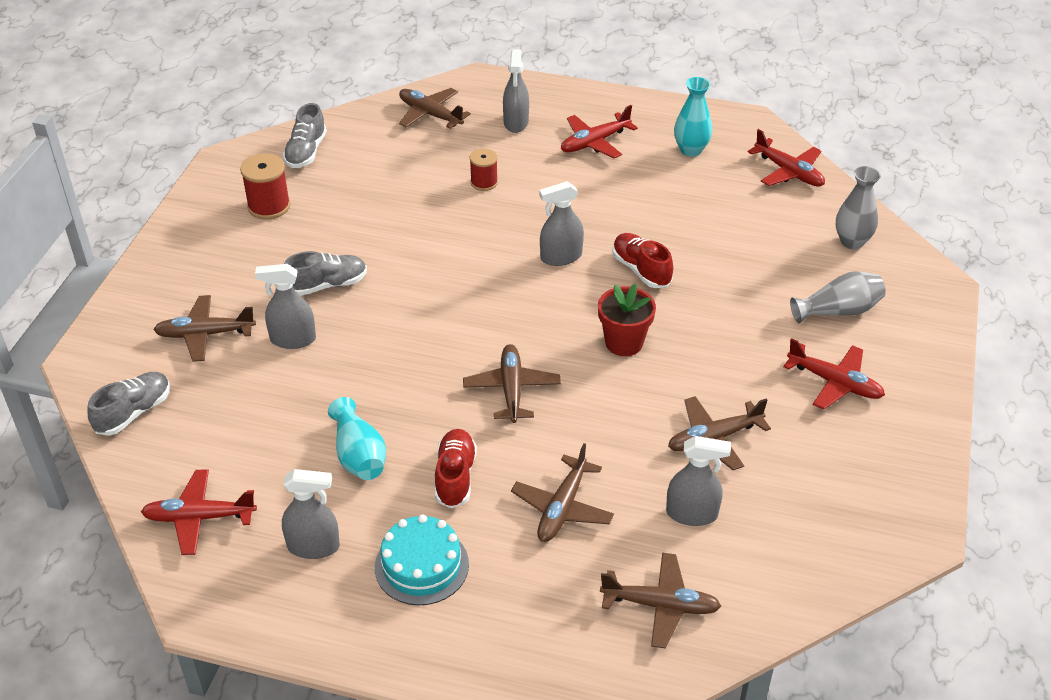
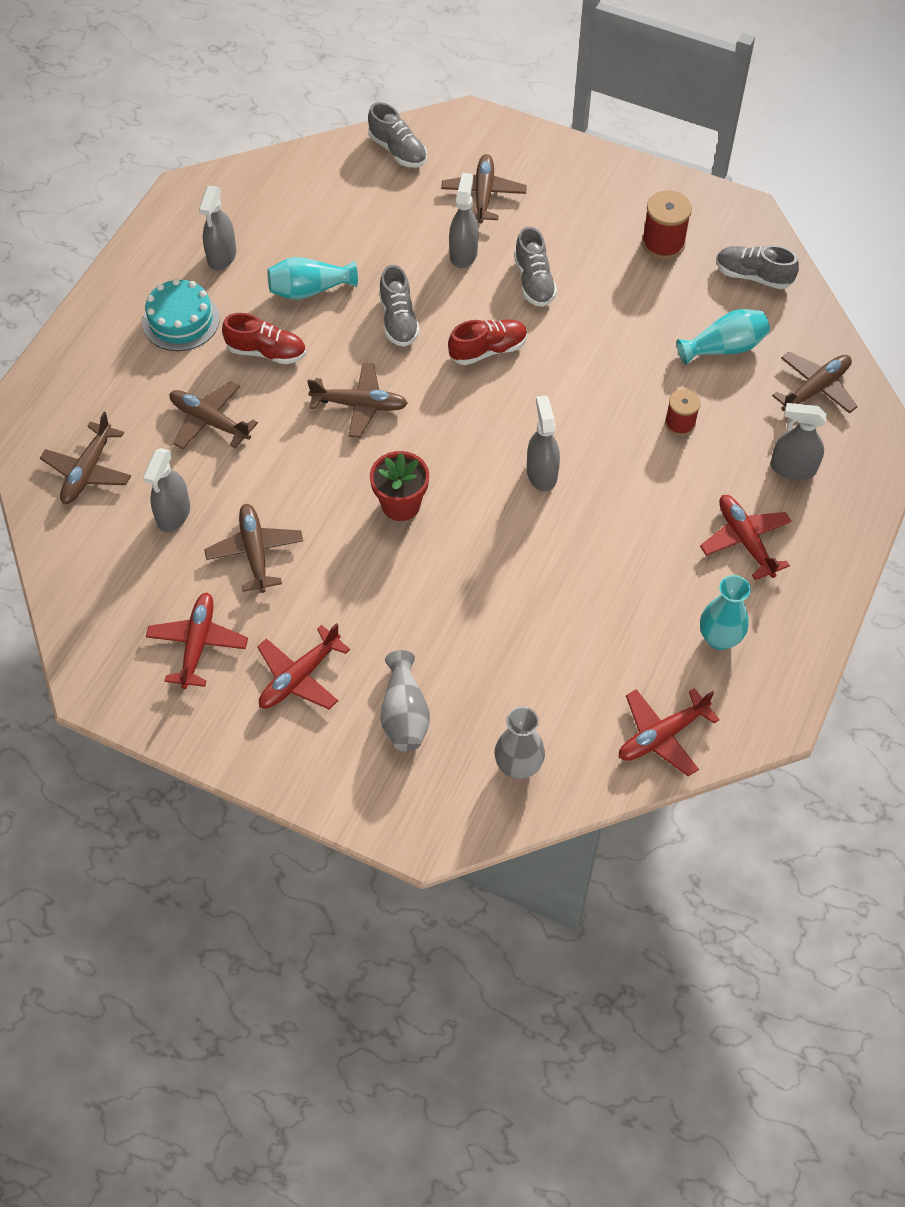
camera: 100 degrees right, 15 degrees up
red plane [141,469,257,555] -> red plane moved to [146,592,248,689]
red shoe [612,233,673,288] -> red shoe moved to [448,319,527,365]
none -> grey shoe [379,265,420,347]
none -> turquoise vase [677,309,770,365]

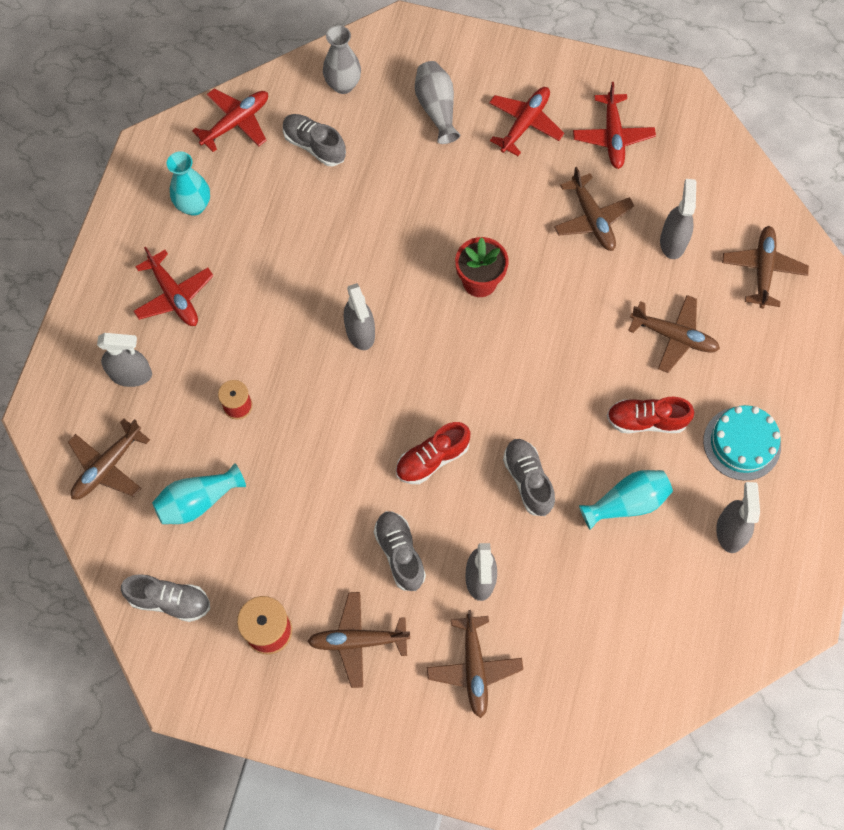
camera: 170 degrees right, 10 degrees up
brown plane [307,362,408,438] -> brown plane moved to [307,592,410,688]
grey shoe [368,102,427,168] -> grey shoe moved to [283,114,346,166]

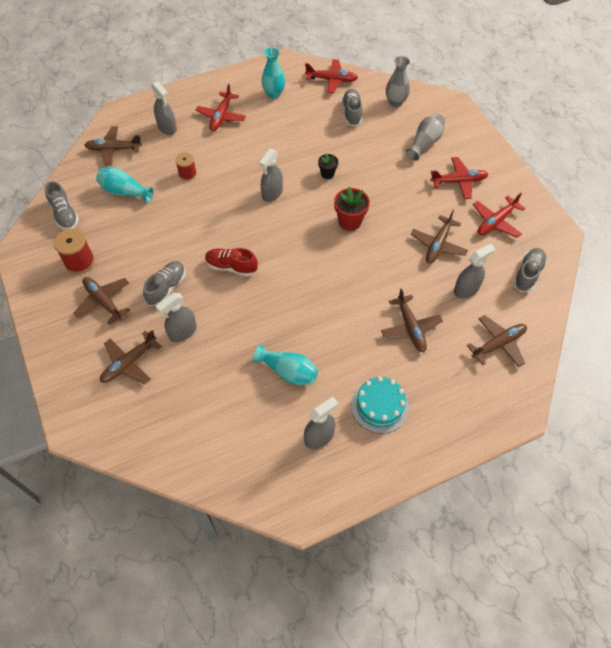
camera: 50 degrees right, 10 degrees down
grey shoe [503,439,555,516] -> grey shoe moved to [513,248,547,292]
red shoe [607,397,694,434] -> none
none -> black flower pot [318,153,338,179]

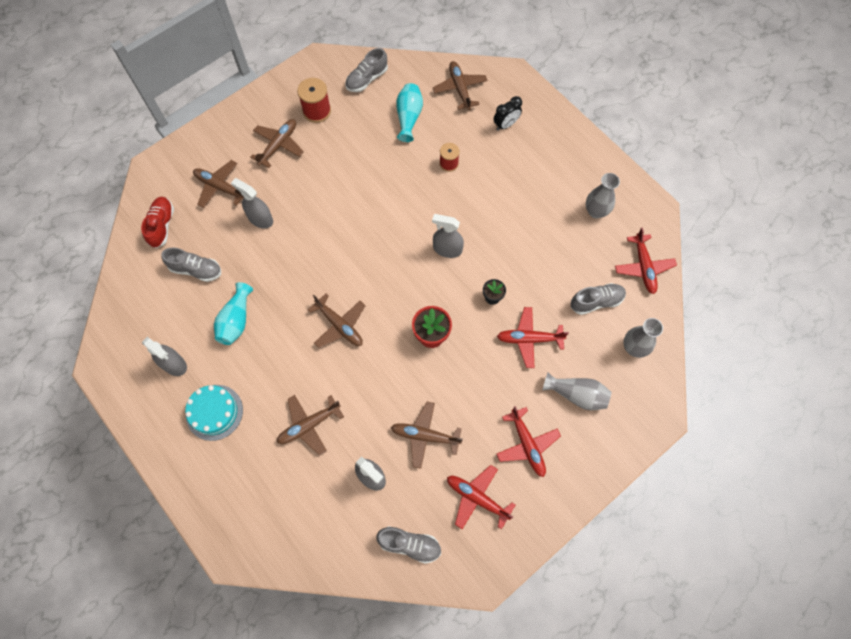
camera: 75 degrees right, 10 degrees up
grey shoe [143,261,186,306] -> grey shoe moved to [161,247,221,282]
grey spray bottle [151,81,177,135] -> black clock [494,96,522,131]
red plane [196,84,246,131] -> red plane moved to [497,307,569,368]
red shoe [205,248,258,277] -> red shoe moved to [141,197,174,248]
turquoise vase [262,47,285,98] -> grey vase [586,173,620,218]
brown plane [467,315,527,367] -> brown plane moved to [308,293,365,348]

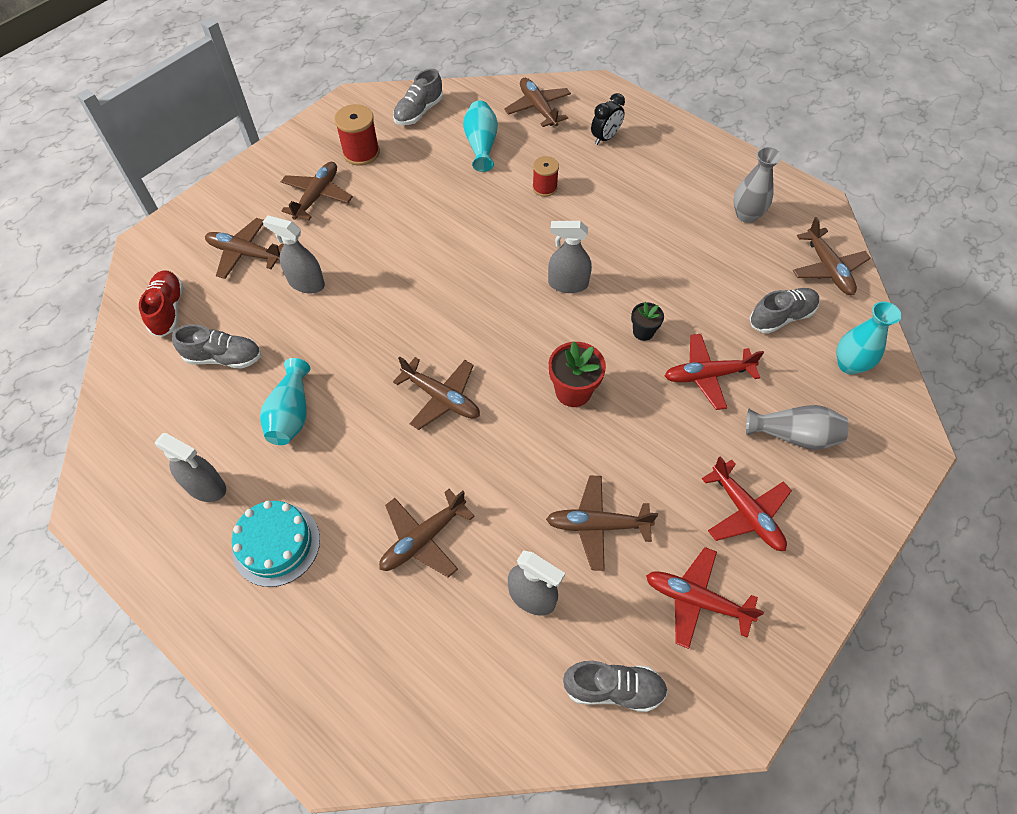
camera: 10 degrees left, 10 degrees down
red plane [615,227,677,294] -> brown plane [793,217,871,295]
grey vase [623,318,663,358] -> turquoise vase [837,302,901,375]

